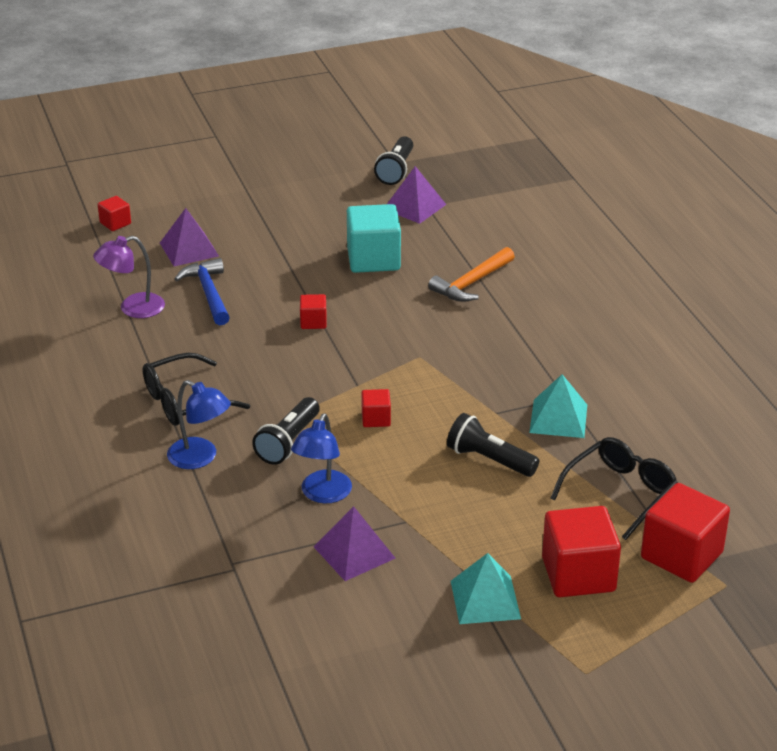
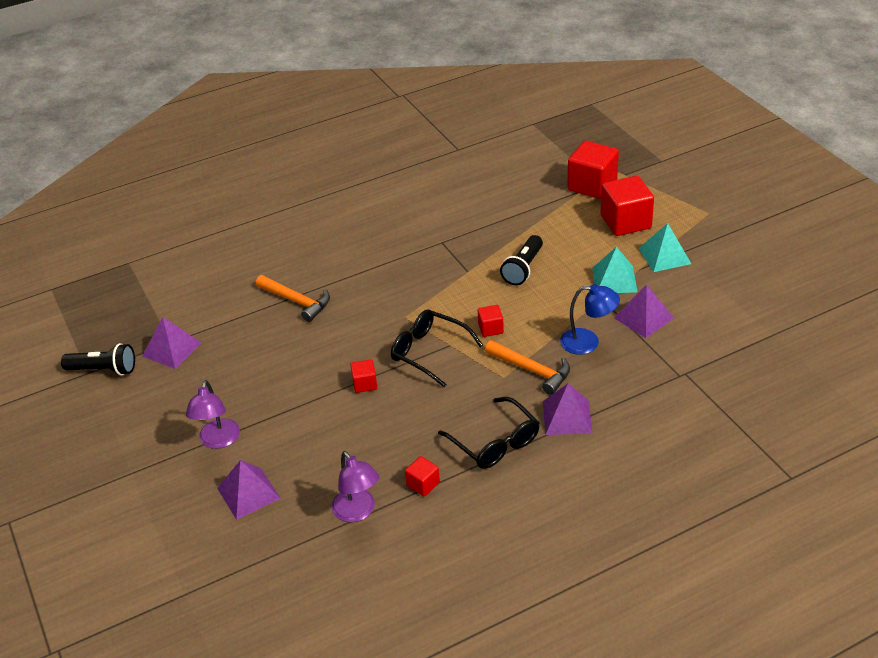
camera: 95 degrees left, 5 degrees up
red cube [98,196,131,231] -> red cube moved to [405,456,440,496]
blue lamp [167,380,231,469] -> purple pyramid [543,384,592,435]
blue hammer [174,258,230,325] -> none
black flashlight [252,397,320,465] -> orange hammer [485,340,570,395]
turquoise cube [347,204,401,273] -> none
turquoise pyramid [529,374,587,438] -> turquoise pyramid moved to [592,247,637,293]
black glasses [551,437,678,540] -> black glasses moved to [391,310,483,388]
none -> purple lamp [186,380,240,449]

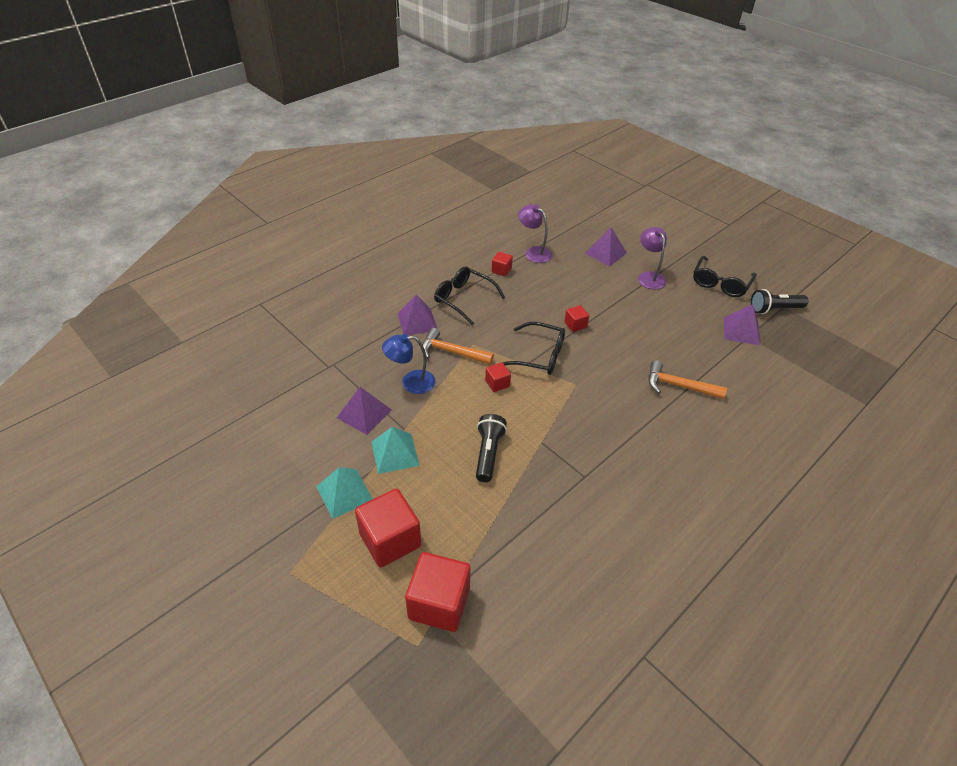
camera: 160 degrees right, 5 degrees up
none -> black glasses [693,256,757,297]

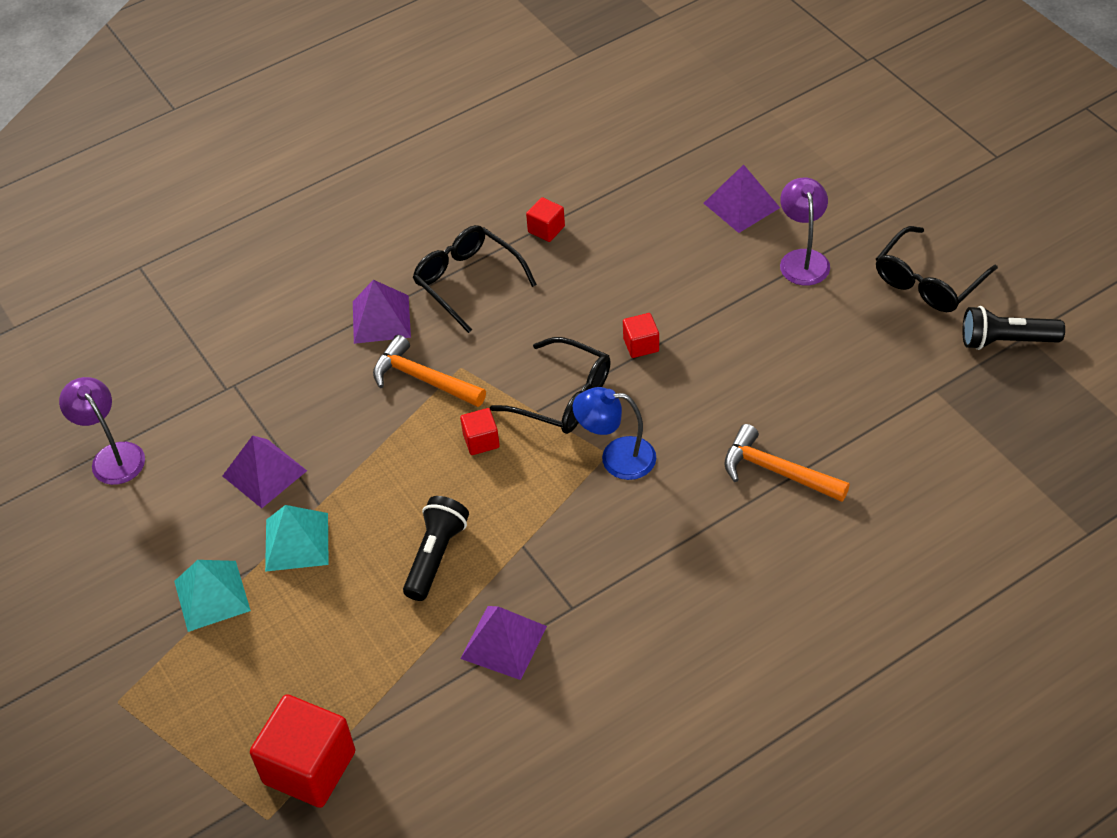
camera: 15 degrees right, 5 degrees up
red cube [355,489,421,568] -> none
blue lamp [382,334,435,394] -> blue lamp moved to [573,387,656,480]
purple lamp [518,204,552,263] -> purple lamp moved to [59,377,145,485]
purple pyramid [724,304,760,345] -> purple pyramid moved to [460,606,547,680]

